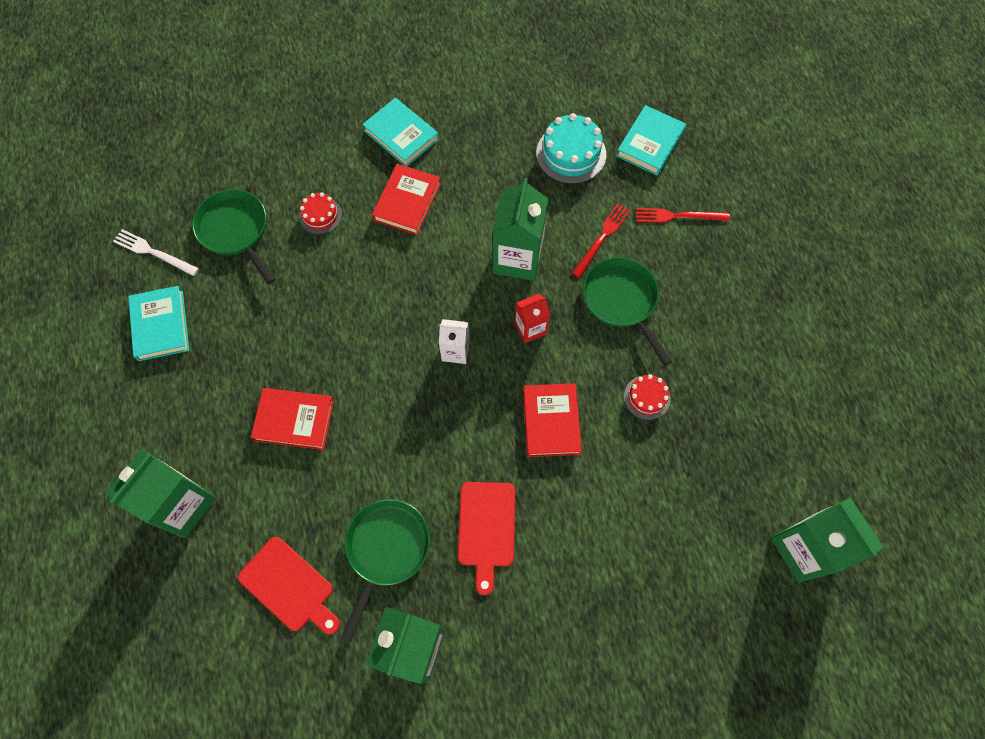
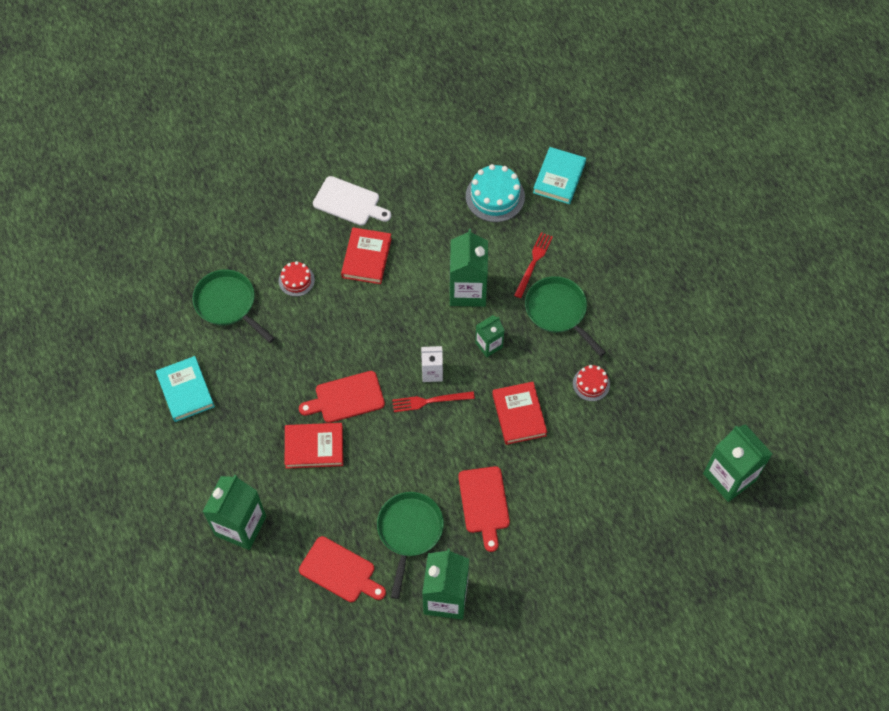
camera: 10 degrees left, 5 degrees down
white fork [113,229,199,276] -> none
turquoise book [362,98,439,166] -> white cutting board [313,176,391,225]
red carton [515,294,550,343] -> green carton [475,315,504,357]
red fork [636,208,730,223] -> red fork moved to [392,391,475,412]
none -> red cutting board [299,371,385,423]

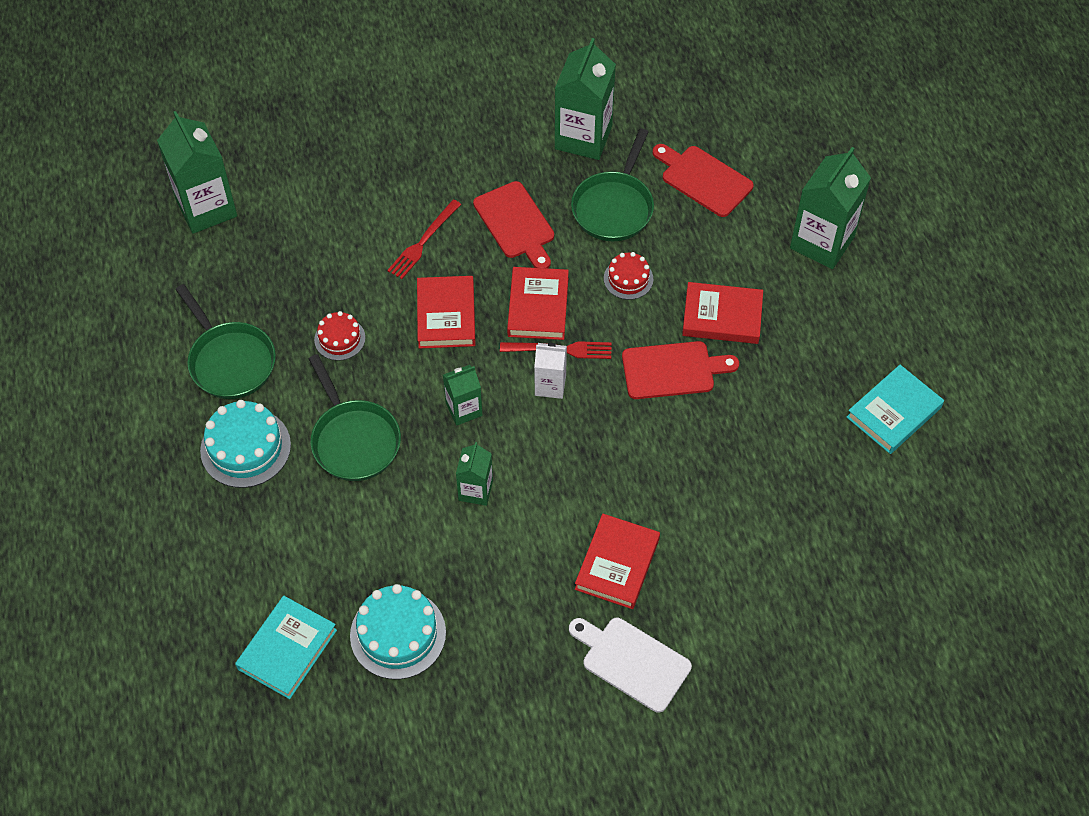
camera: 170 degrees left, 5 degrees down
turquoise book [156,356,215,422] -> turquoise book turned 60 degrees clockwise [846,365,944,454]
green pan [192,269,275,343] -> green pan moved to [175,284,276,399]
red cake [279,261,315,296] -> red cake moved to [604,252,653,300]
green carton [450,229,488,307] -> green carton [456,442,493,506], size x0.55
red cutting board [458,466,510,552] -> red cutting board turned 150 degrees clockwise [473,181,554,268]
red fork [514,232,553,298] -> red fork moved to [387,199,461,279]
none -> turquoise cake [200,400,291,488]
none -> red book [507,267,569,340]

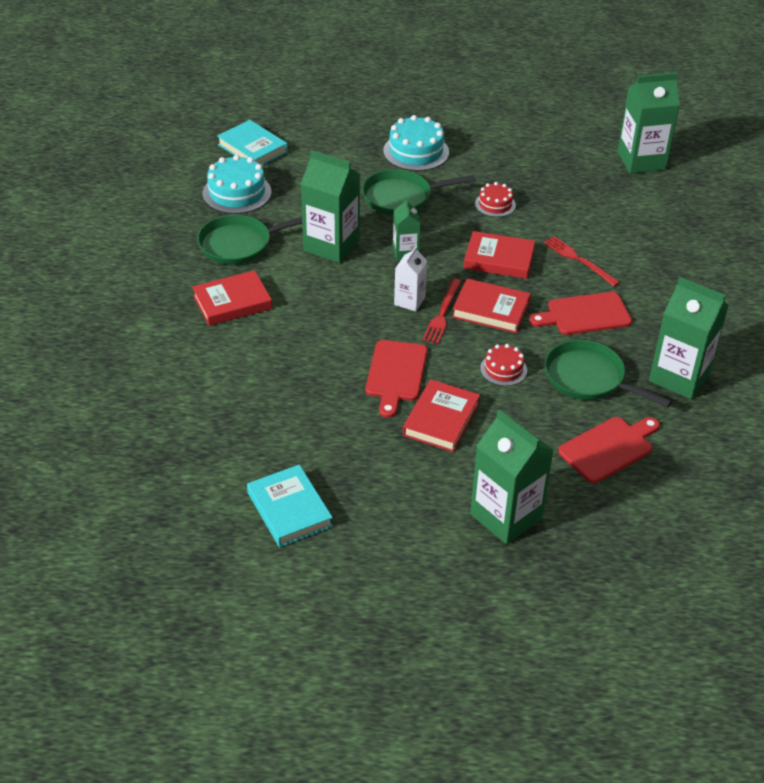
camera: 105 degrees right, 15 degrees down
green pan [175,284,276,399] -> green pan moved to [197,215,302,265]
green carton [456,442,493,506] -> green carton [301,150,360,263], size x1.82
white cutting board [569,618,692,713] -> none
red book [575,514,660,609] -> red book turned 60 degrees counterclockwise [192,270,272,326]

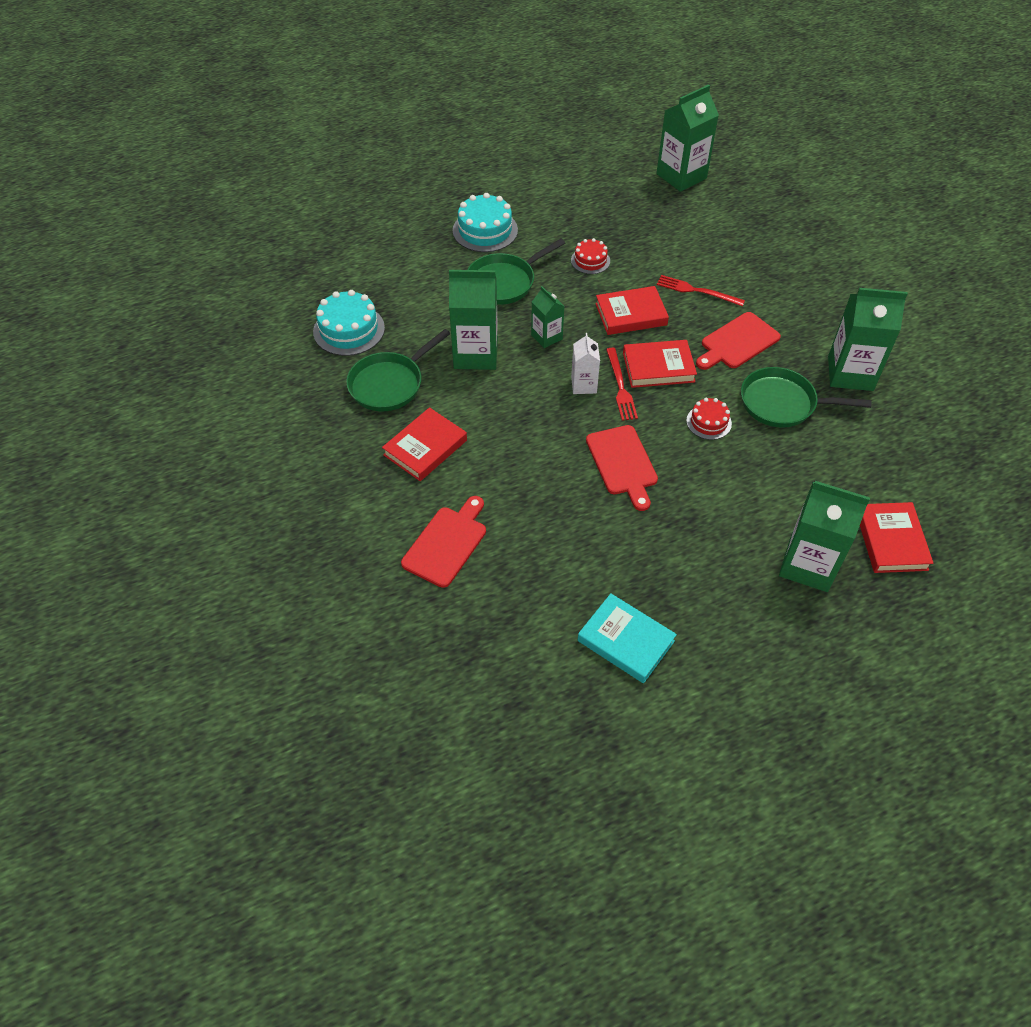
camera: 25 degrees left, 10 degrees up
turquoise book [217,120,288,165] -> none
red book [403,380,480,452] -> red book moved to [860,502,934,573]
red cutting board [558,417,660,483] -> red cutting board moved to [401,496,486,588]

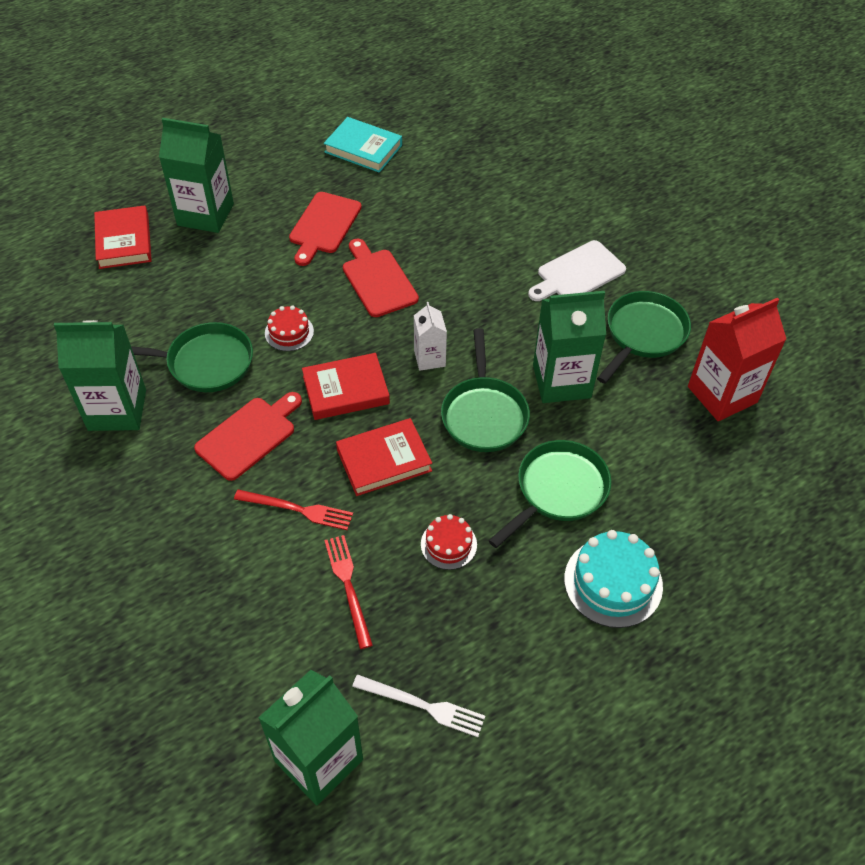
camera: 170 degrees right, 0 degrees up
turquoise cake [313,290,385,356] -> red carton [688,298,786,421]
red book [382,407,467,481] -> white cutting board [528,240,626,301]
red cutting board [401,496,486,588] -> red cutting board moved to [289,192,362,266]
green carton [531,286,564,348] -> green pan [441,328,530,452]
red fork [606,348,638,421] -> red fork moved to [324,535,373,649]
none -> white fork [352,674,485,737]

